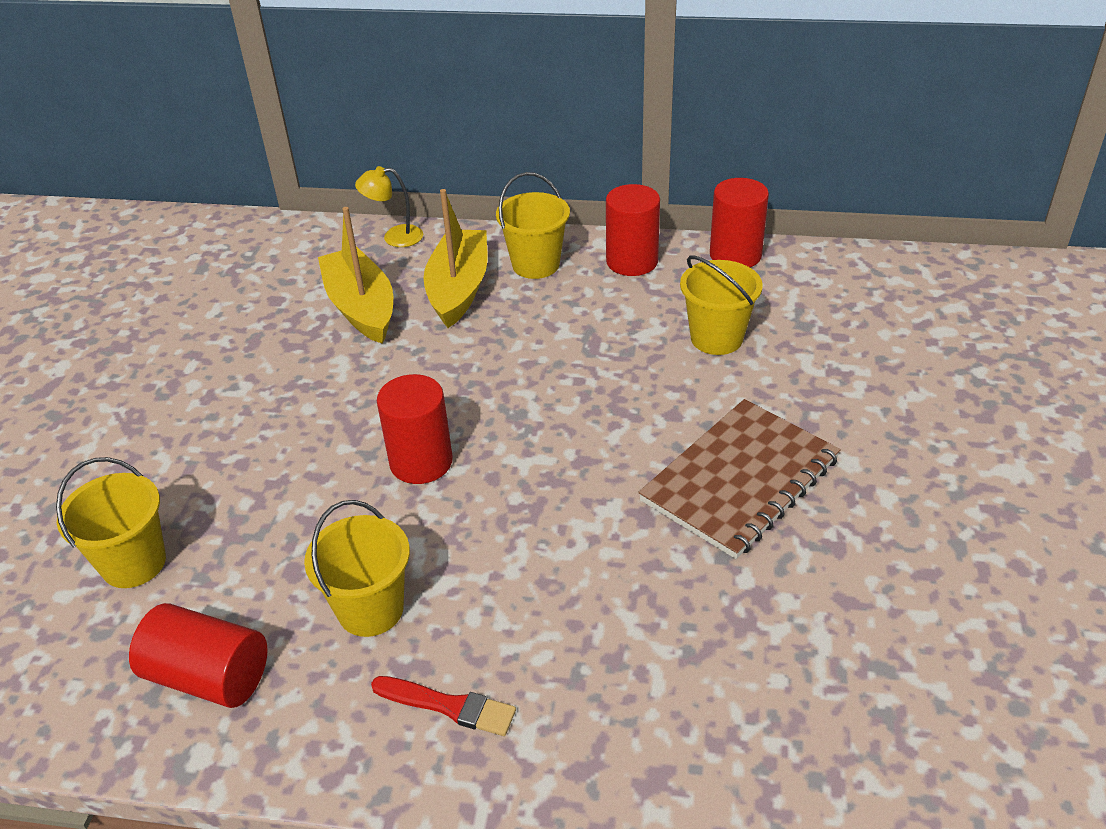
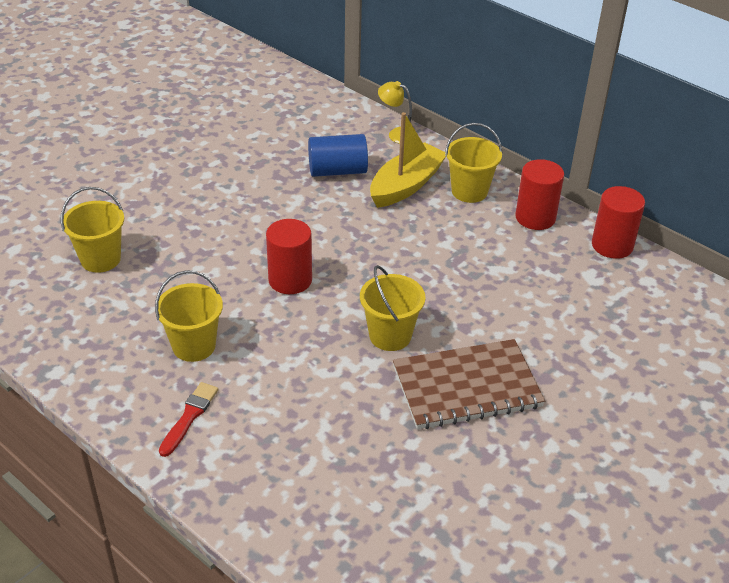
camera: 30 degrees right, 0 degrees up
red cylinder [129,603,268,708] -> none
yellow boat [318,207,393,344] -> blue cylinder [308,134,368,177]
red brush [371,676,516,736] -> red brush turned 120 degrees counterclockwise [159,382,218,457]
yellow bucket [680,255,763,355] -> yellow bucket moved to [360,265,425,351]

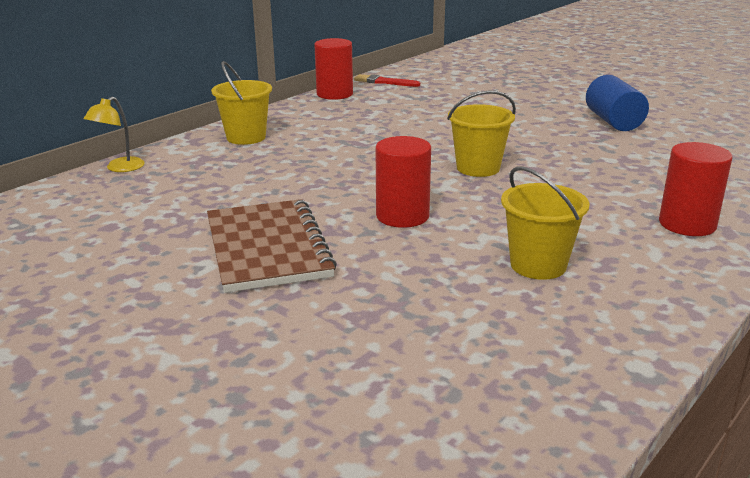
camera: 90 degrees left, 15 degrees down
yellow bucket [61,187,124,273] -> none
red brush [159,382,218,457] -> red brush moved to [354,74,420,87]
blue cylinder [308,134,368,177] -> blue cylinder moved to [586,75,649,131]
yellow boat [370,112,446,208] -> none
brown notebook [393,339,545,429] -> brown notebook moved to [207,199,337,293]
red cylinder [515,159,564,230] -> red cylinder moved to [659,142,733,236]

